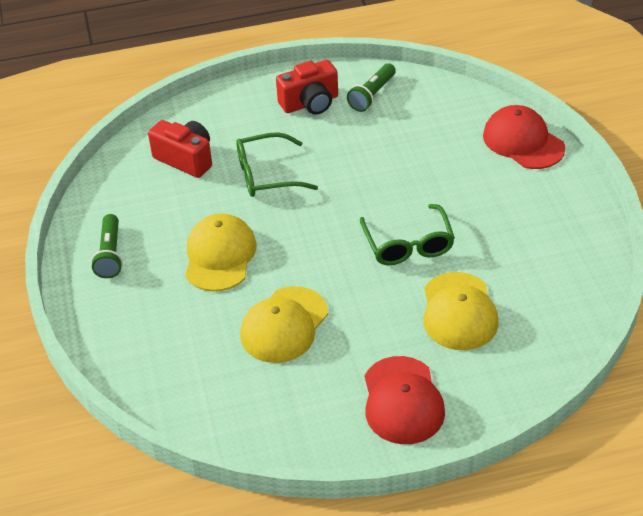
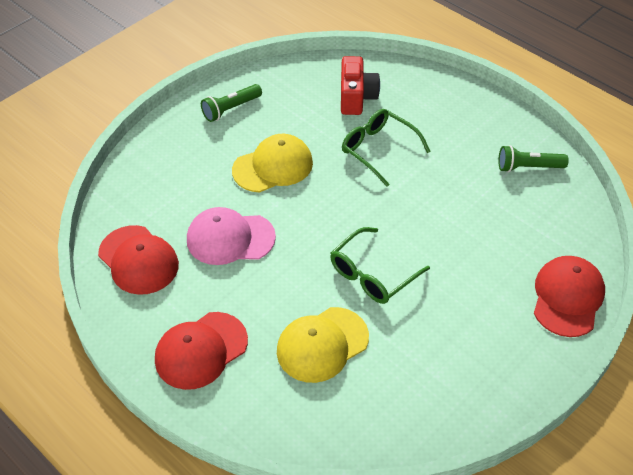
camera: 55 degrees right, 5 degrees up
yellow cap [240,286,328,363] -> pink cap [187,207,276,265]
red camera [276,60,338,114] -> none
none -> red cap [98,225,179,295]

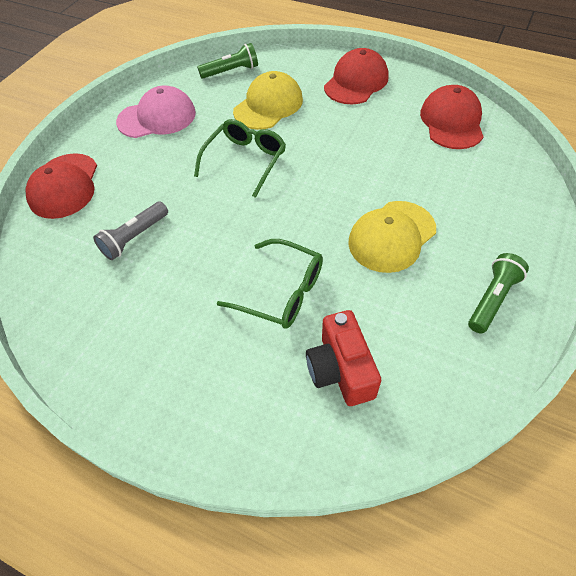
camera: 165 degrees right, 5 degrees up
red cap [98,225,179,295] -> red cap turned 60 degrees clockwise [420,85,484,149]
pink cap [187,207,276,265] -> pink cap moved to [116,86,196,138]
green flashlight [498,145,569,172] -> green flashlight moved to [197,43,258,79]
none -> grey flashlight [93,201,168,260]

